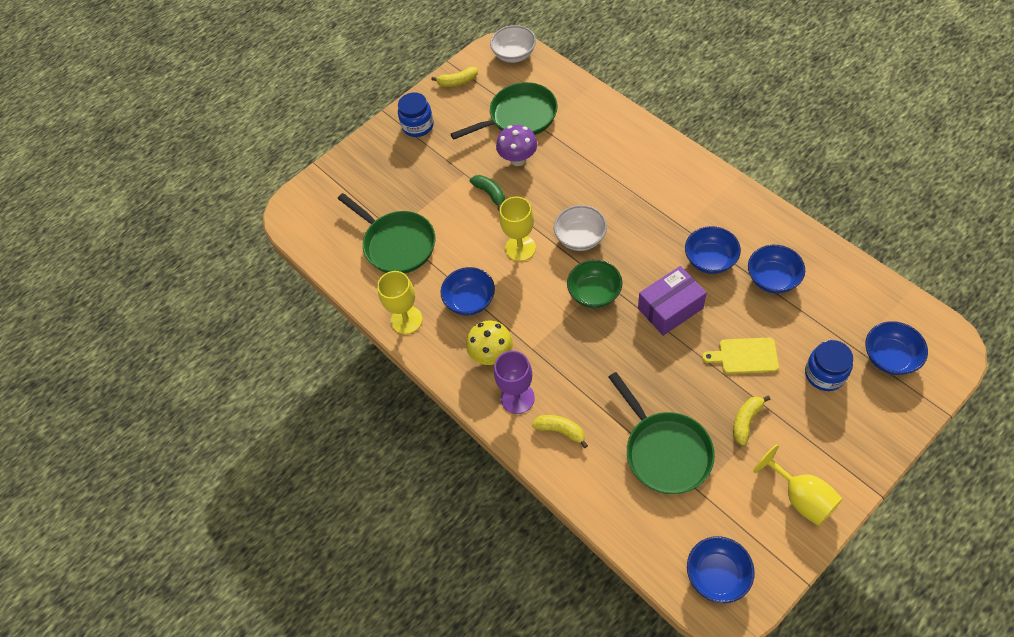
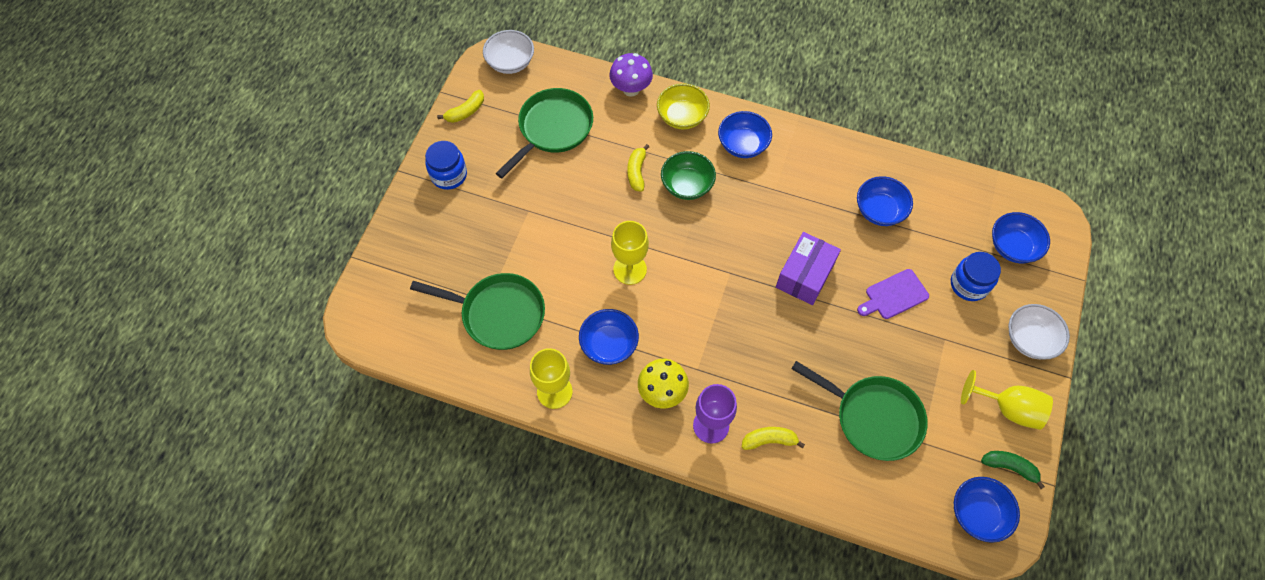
camera: 35 degrees left, 5 degrees up
green banana [470,175,505,211] -> green banana moved to [981,451,1045,489]
purple mushroom [496,125,538,166] -> purple mushroom moved to [609,53,653,97]
white bowl [554,205,607,251] -> white bowl moved to [1008,304,1070,360]
green bowl [567,260,623,308] -> green bowl moved to [661,151,716,200]
blue bowl [685,226,741,274] -> blue bowl moved to [718,111,772,158]
yellow cutting board [702,338,779,374] -> purple cutting board [857,269,929,319]
yellow banana [733,396,770,446] -> yellow banana moved to [628,144,649,192]
none -> yellow bowl [657,83,710,130]

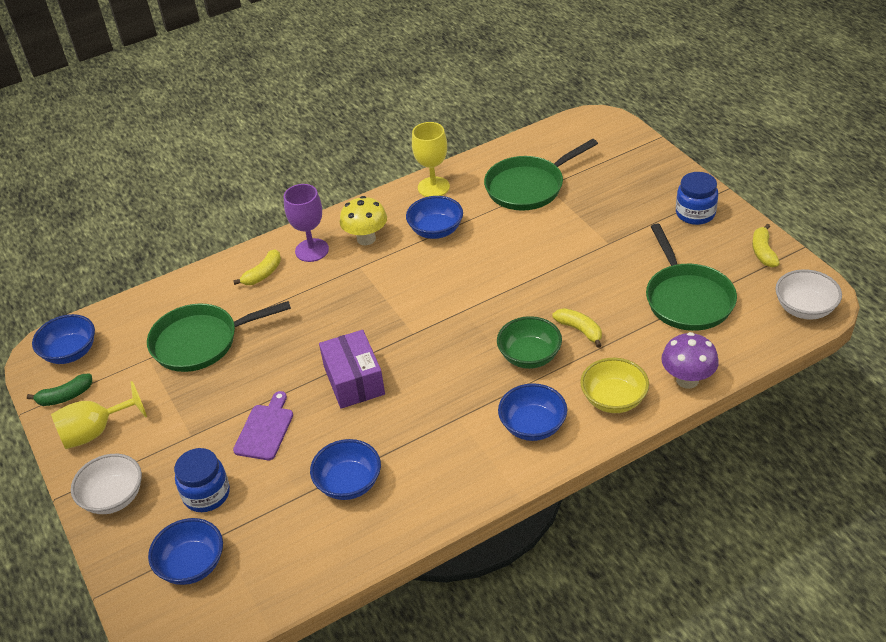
camera: 135 degrees right, 20 degrees down
yellow goblet [611,221,649,285] -> none

